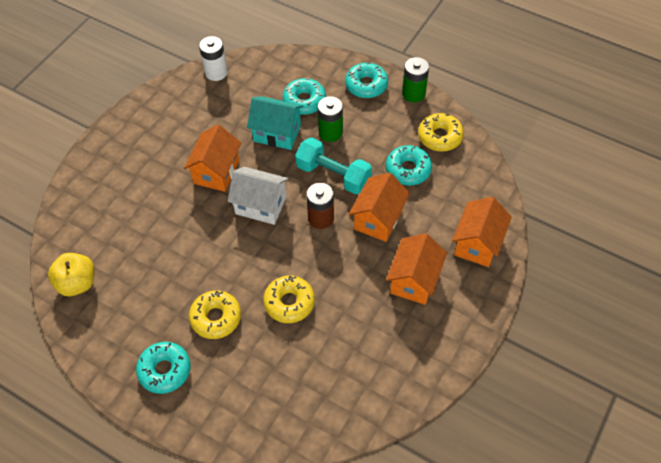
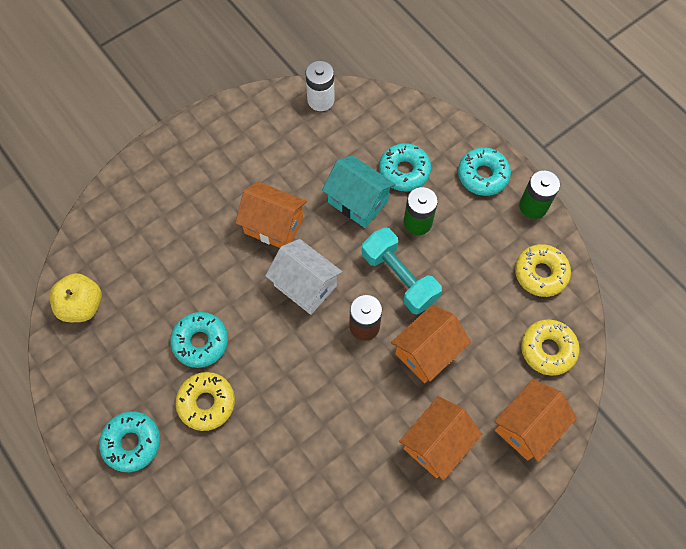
camera: 20 degrees right, 10 degrees up
orange house [184,124,241,192] -> orange house turned 75 degrees clockwise [235,182,307,248]
yellow donut [263,276,315,323] -> yellow donut moved to [521,319,580,376]
turquoise donut [386,145,432,185] -> turquoise donut moved to [170,312,228,368]

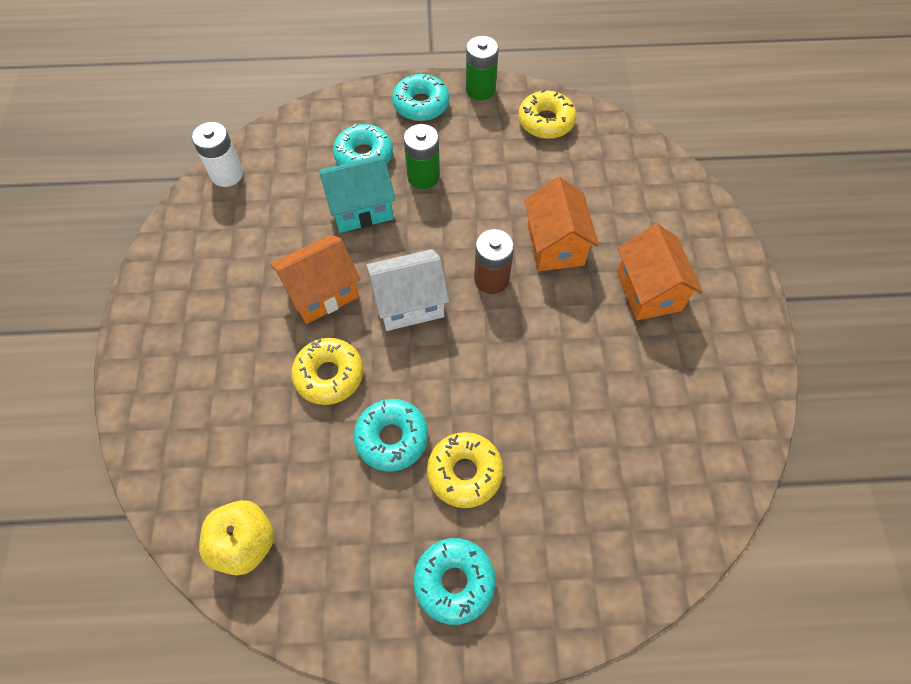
camera: 55 degrees left, 5 degrees down
turquoise dumbbell [362,227,442,315] -> none
orange house [494,379,577,462] -> none
yellow donut [521,319,580,376] -> yellow donut moved to [291,338,363,405]

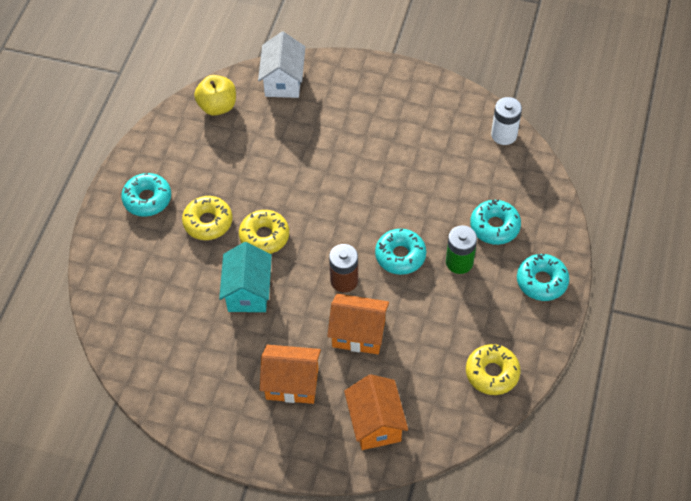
camera: 110 degrees right, 5 degrees down
orange house [270,234,361,324] -> orange house moved to [344,374,408,450]
yellow donut [291,338,363,405] -> yellow donut moved to [239,210,289,254]
turquoise house [319,155,395,233] -> turquoise house moved to [219,242,272,312]
turquoise donut [354,399,428,472] -> turquoise donut moved to [375,229,426,275]
white house [366,249,449,331] -> white house moved to [258,32,305,98]
green battery [466,36,499,100] -> none

